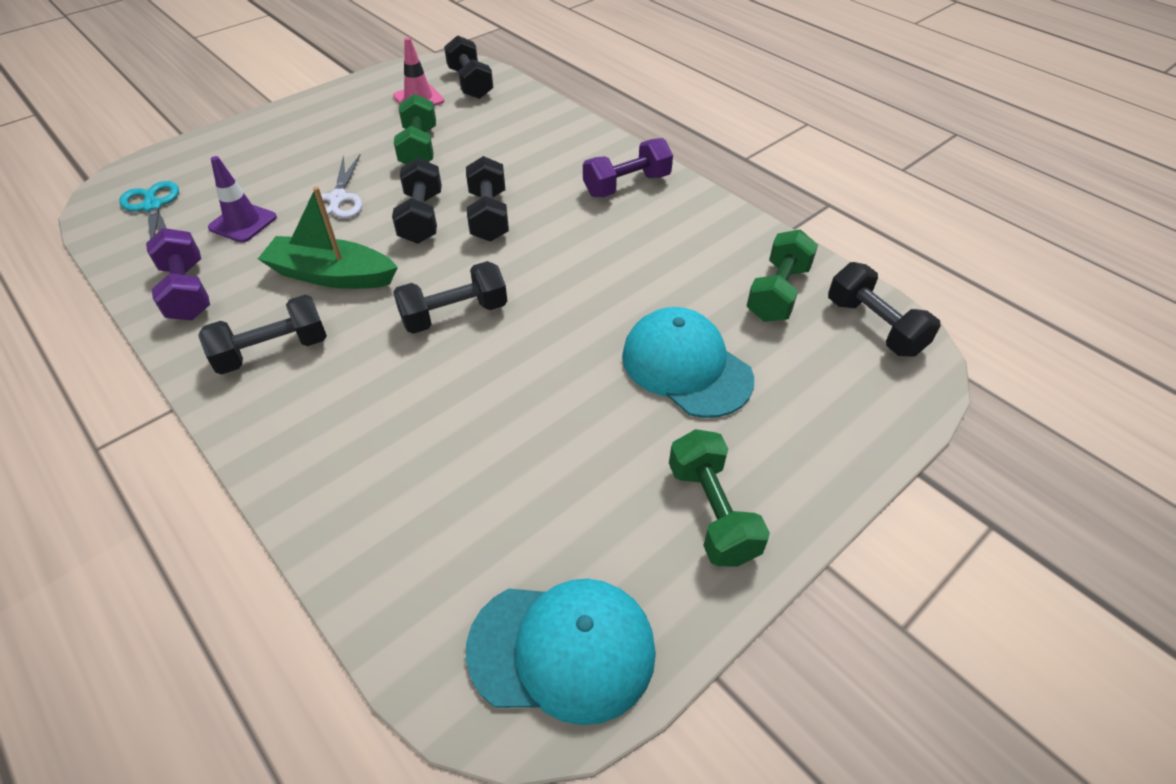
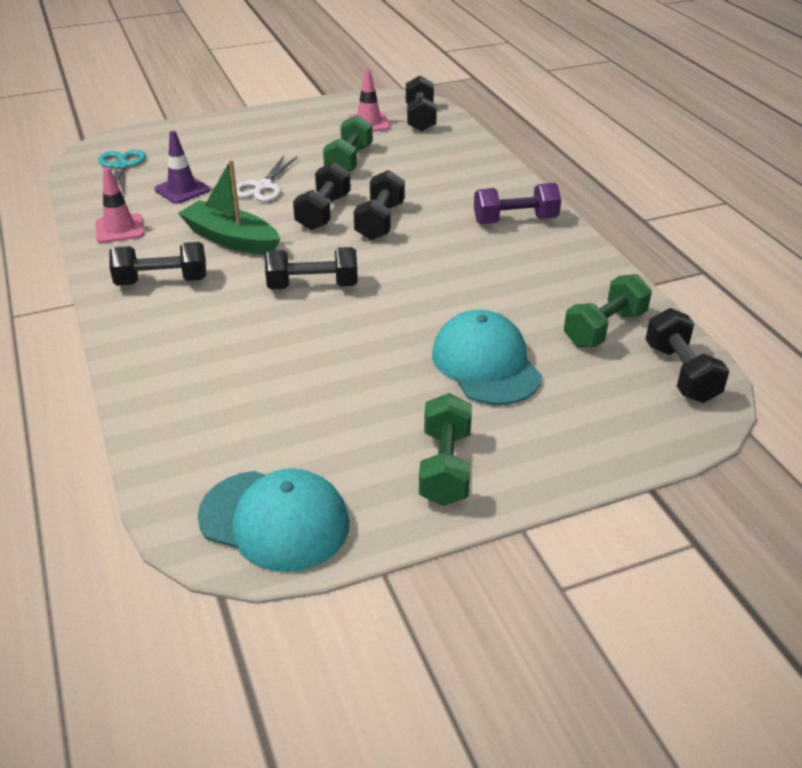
camera: 20 degrees right, 10 degrees down
purple dumbbell [146,228,210,320] -> pink traffic cone [95,167,144,243]

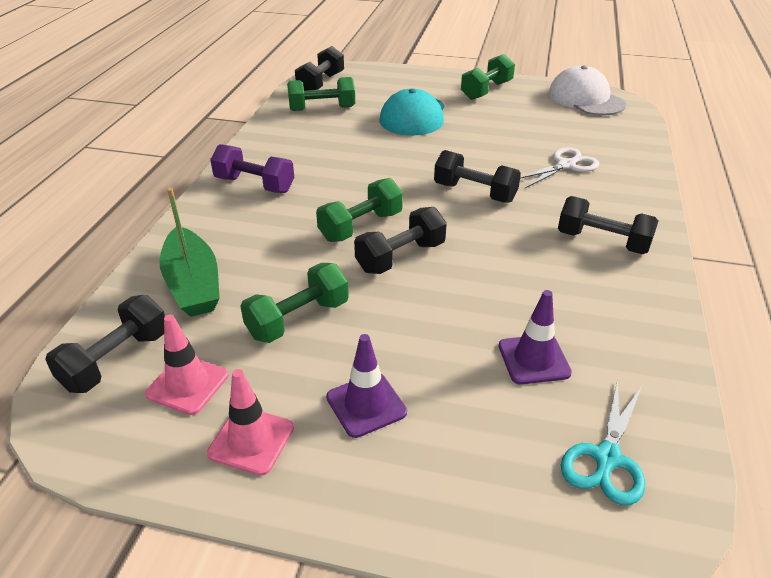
camera: 145 degrees left, 0 degrees up
pink traffic cone [95,167,144,243] -> pink traffic cone moved to [207,369,294,476]
green boat [178,160,281,255] -> green boat moved to [159,188,220,317]
turquoise cap [198,469,349,572] -> white cap [548,65,626,116]
white scissors [236,155,298,202] -> white scissors moved to [520,147,599,188]
black dumbbell [354,170,405,240] -> green dumbbell [316,178,403,242]
none -> purple traffic cone [326,334,407,438]

